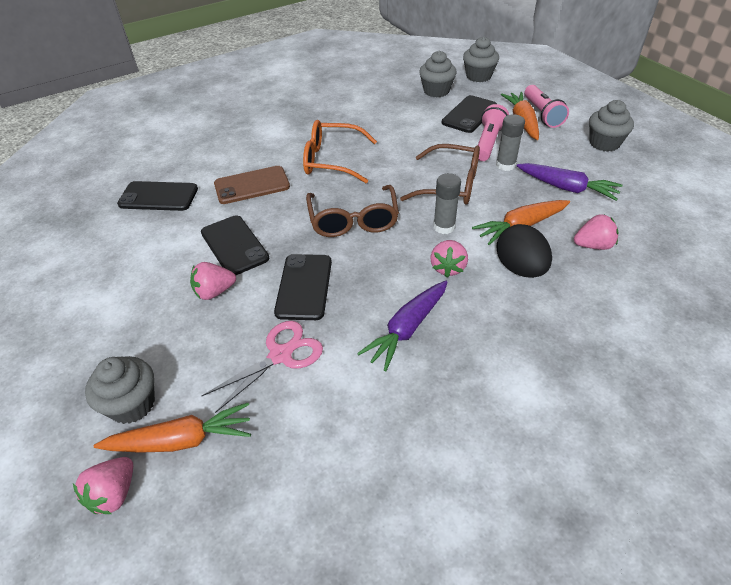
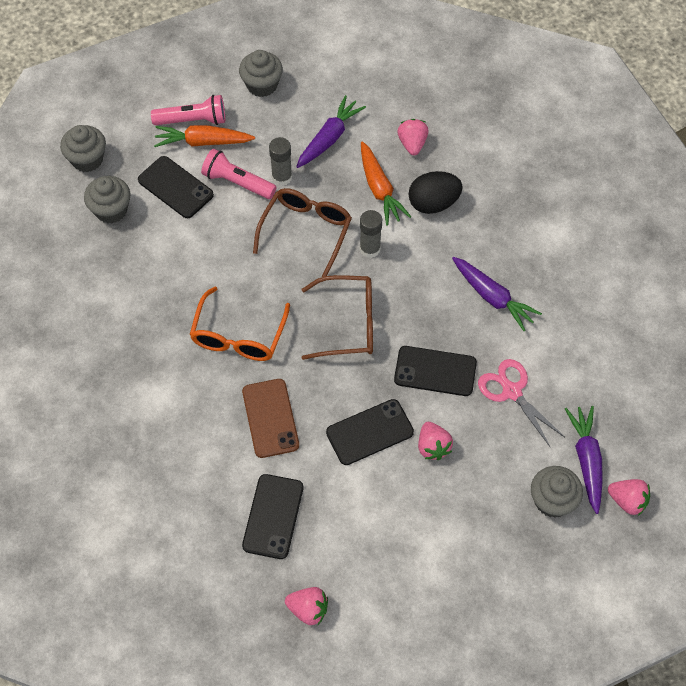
camera: 85 degrees left, 15 degrees up
orange carrot [94,403,251,453] -> purple carrot [565,406,602,514]
pink strawberry [430,240,468,277] -> pink strawberry moved to [285,587,328,625]

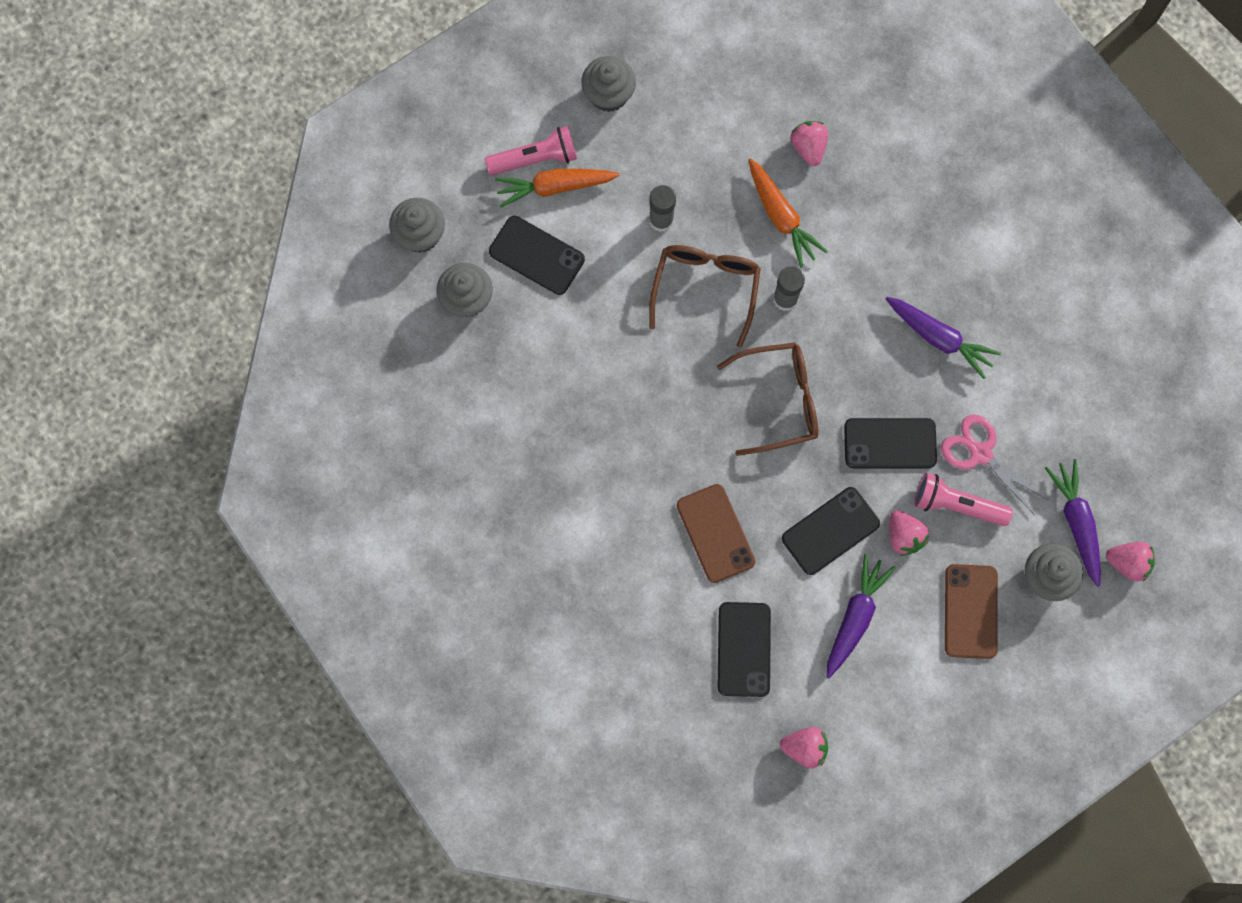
camera: 10 degrees left, 15 degrees up
orange glasses [190,286,290,361] -> none
pink flashlight [201,149,277,199] -> pink flashlight moved to [915,473,1013,526]
purple carrot [296,95,366,168] -> purple carrot moved to [826,554,896,678]
black egg [408,171,463,214] -> none
none -> brown phone [945,564,998,659]

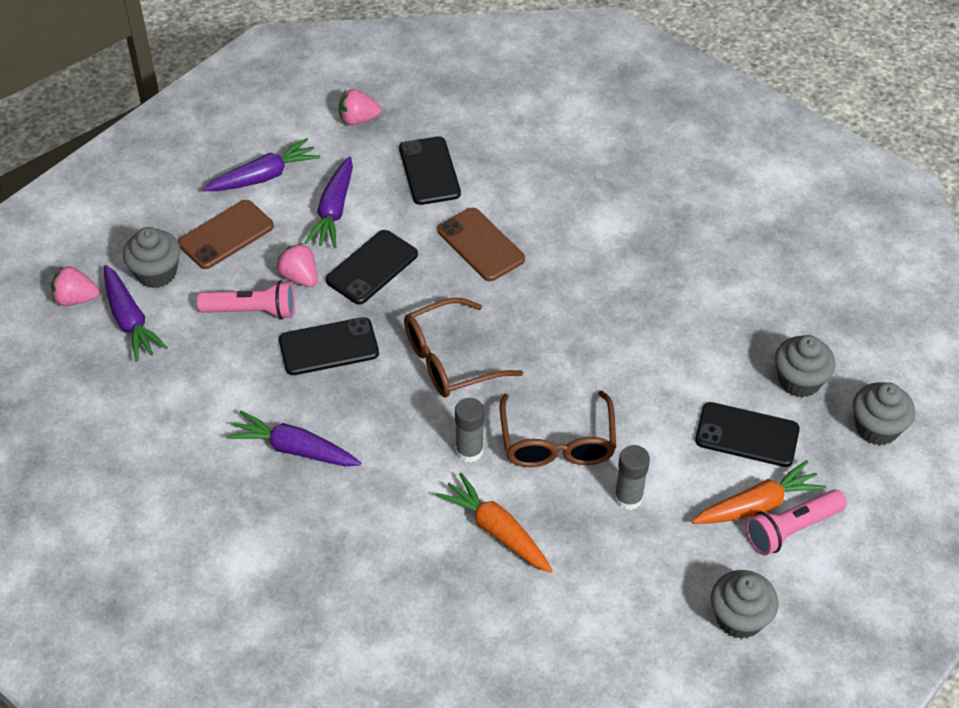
camera: 165 degrees right, 25 degrees down
pink strawberry [790,121,828,166] -> none
pink scissors [941,414,1049,515] -> none
brown phone [945,564,998,659] -> brown phone turned 60 degrees clockwise [178,200,274,269]
none -> purple carrot [203,138,320,191]

